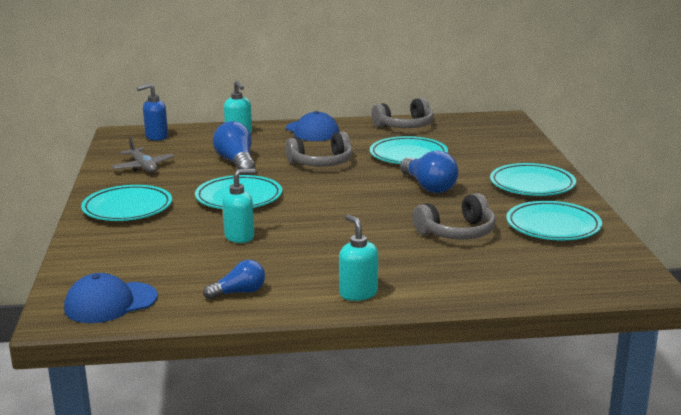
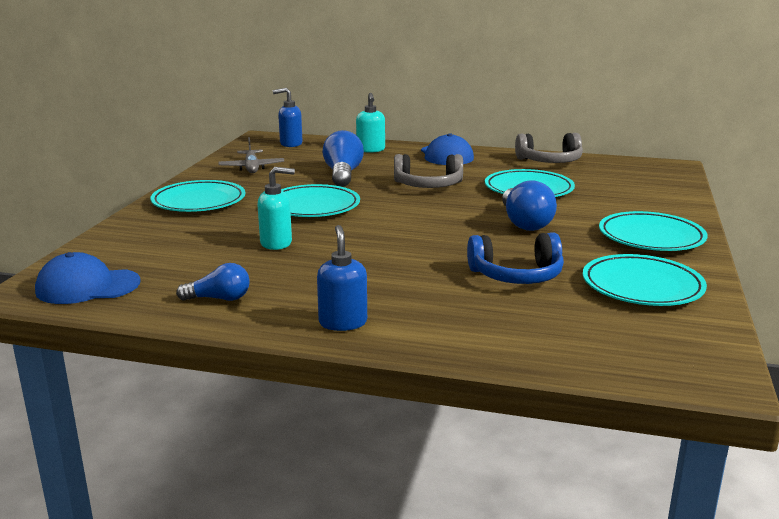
camera: 20 degrees right, 0 degrees up
turquoise soap dispenser [339,214,378,301] -> blue soap dispenser [317,225,367,331]
grey headphones [413,193,496,240] -> blue headphones [467,232,564,284]

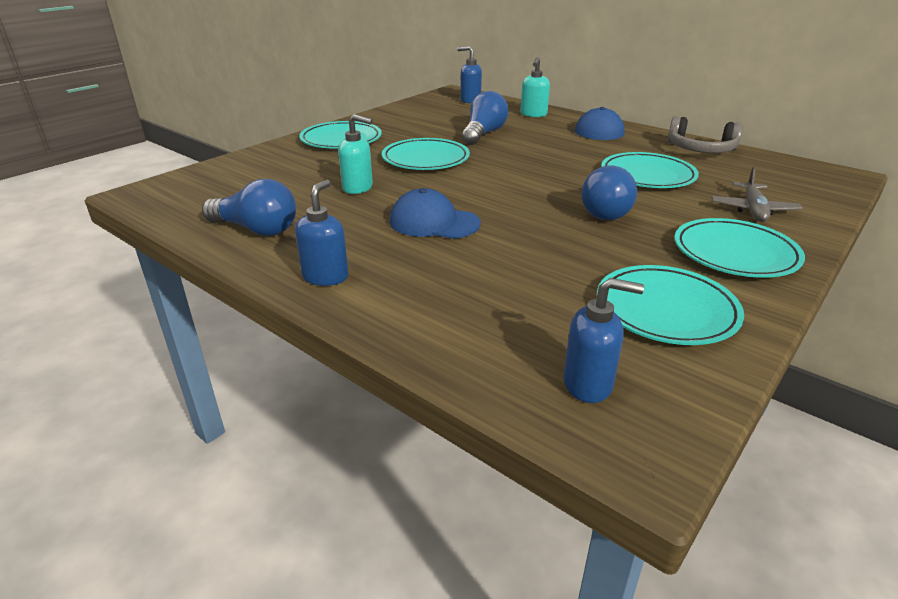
camera: 25 degrees right, 10 degrees up
blue cap [35,252,140,304] -> blue cap moved to [390,188,481,239]
blue light bulb [176,263,250,301] -> blue light bulb [202,179,296,236], size x1.60
grey plane [218,137,285,173] -> grey plane moved to [711,167,803,222]
grey headphones [394,154,463,188] -> none
blue headphones [467,232,564,284] -> none
none -> blue soap dispenser [563,278,644,403]

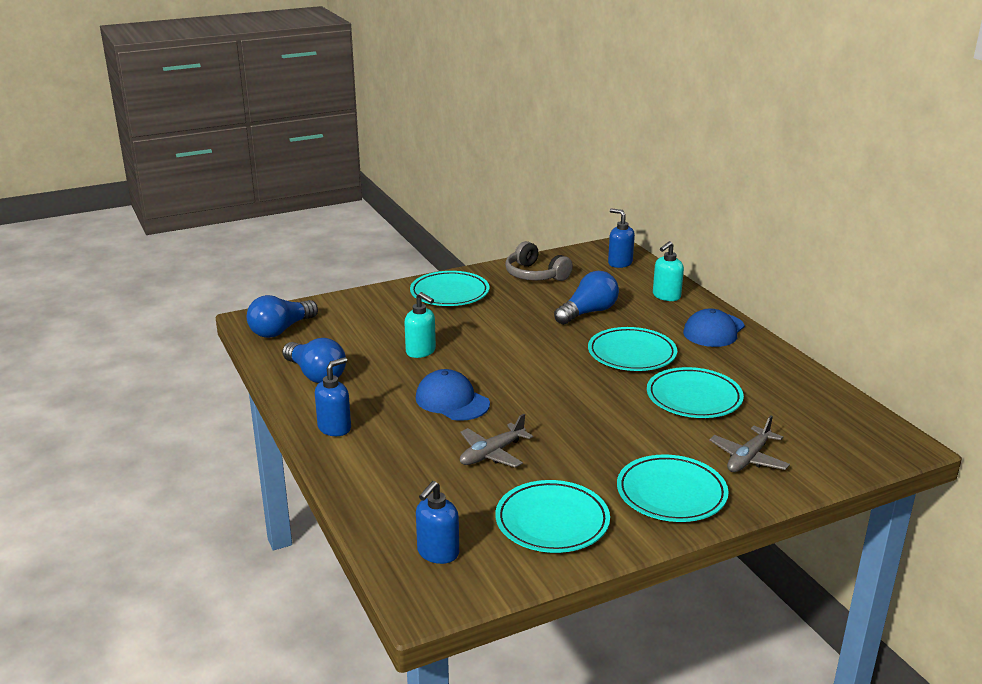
camera: 25 degrees right, 5 degrees down
turquoise plate [382,138,470,170] -> turquoise plate moved to [588,327,677,371]
blue soap dispenser [563,278,644,403] -> blue soap dispenser turned 90 degrees clockwise [416,481,459,564]
blue light bulb [582,166,637,220] -> blue light bulb moved to [247,295,318,338]
grey headphones [668,116,743,153] -> grey headphones moved to [505,241,573,281]
none -> grey plane [460,414,533,468]

